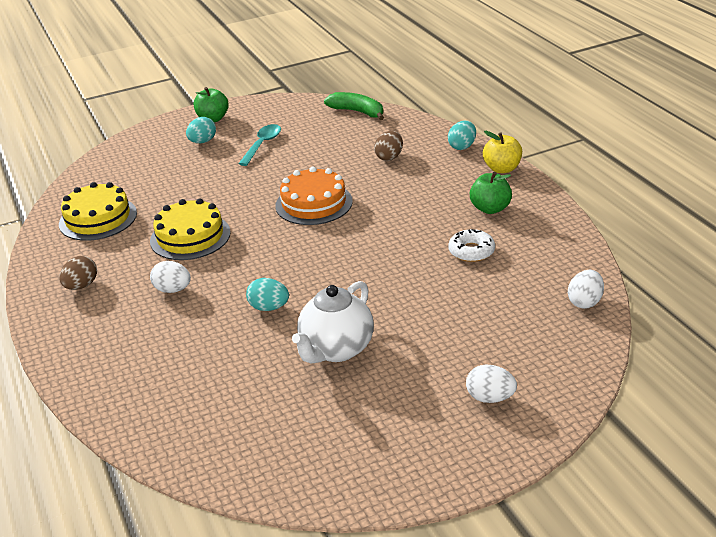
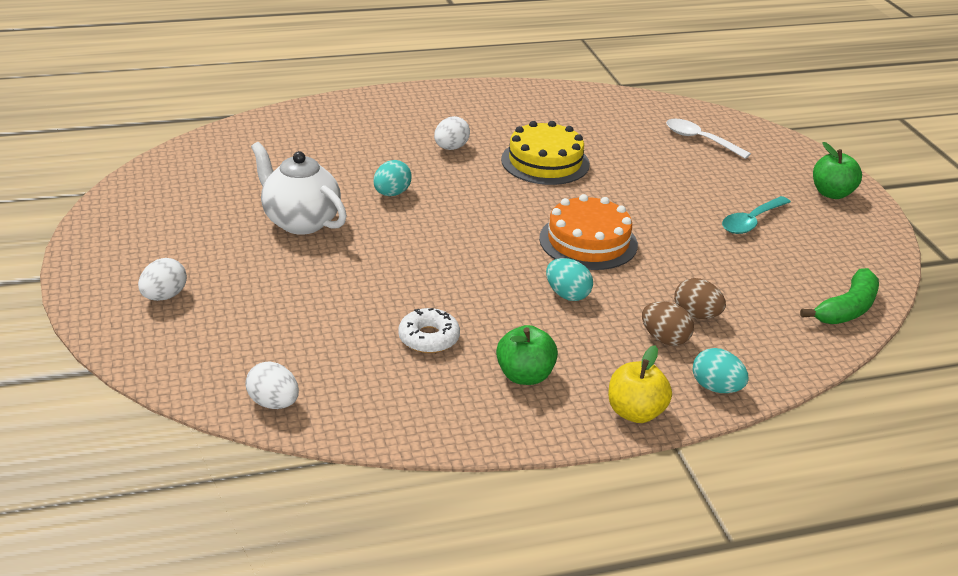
camera: 95 degrees right, 0 degrees up
yellow cake [59,182,137,241] -> none
brown egg [59,256,97,290] -> brown egg moved to [642,301,694,346]
turquoise egg [186,117,216,143] -> turquoise egg moved to [546,258,593,301]
turquoise spoon [238,124,281,166] -> turquoise spoon turned 105 degrees clockwise [722,196,791,234]
none -> white spoon [666,119,751,159]

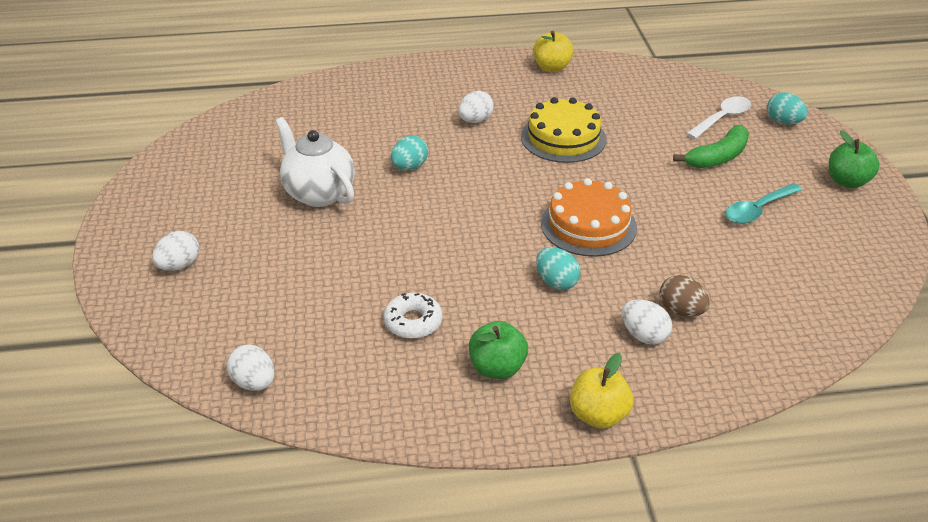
camera: 10 degrees right, 5 degrees up
brown egg [642,301,694,346] -> white egg [622,299,672,345]
white spoon [666,119,751,159] -> white spoon turned 90 degrees clockwise [686,96,751,139]
turquoise egg [693,348,749,393] -> turquoise egg moved to [767,92,807,125]
green banana [800,268,879,324] -> green banana moved to [673,125,749,168]
none -> yellow apple [533,31,574,72]

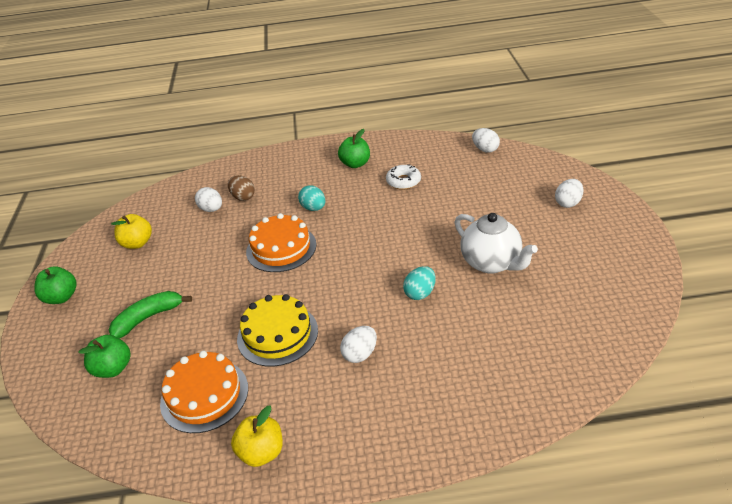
camera: 175 degrees left, 0 degrees up
yellow apple [570,353,634,429] -> yellow apple moved to [111,214,152,249]
white egg [622,299,672,345] -> white egg moved to [195,187,222,212]
white spoon [686,96,751,139] -> green apple [78,335,131,378]
turquoise spoon [725,183,802,224] -> none
turquoise egg [767,92,807,125] -> none
none -> orange cake [160,351,248,433]

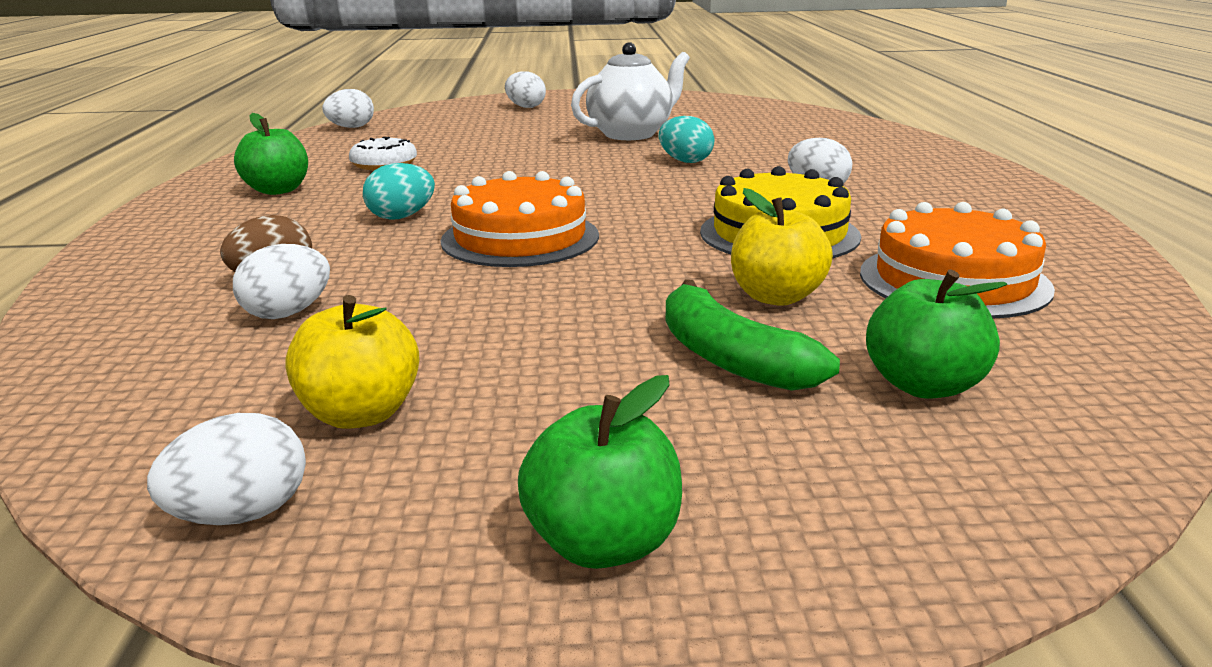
camera: 90 degrees left, 15 degrees down
yellow apple [231,406,283,467] -> yellow apple moved to [731,188,833,306]
none -> white egg [147,413,306,525]

